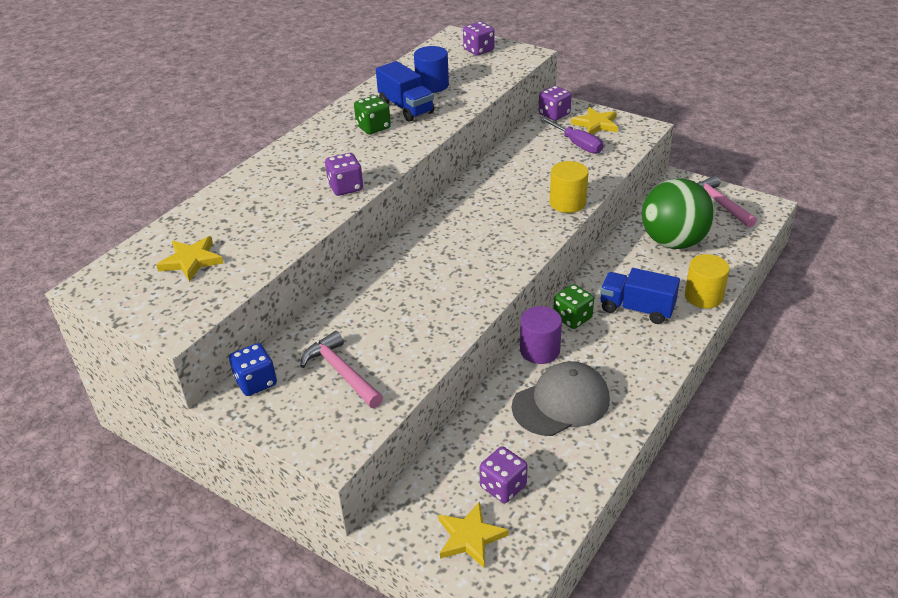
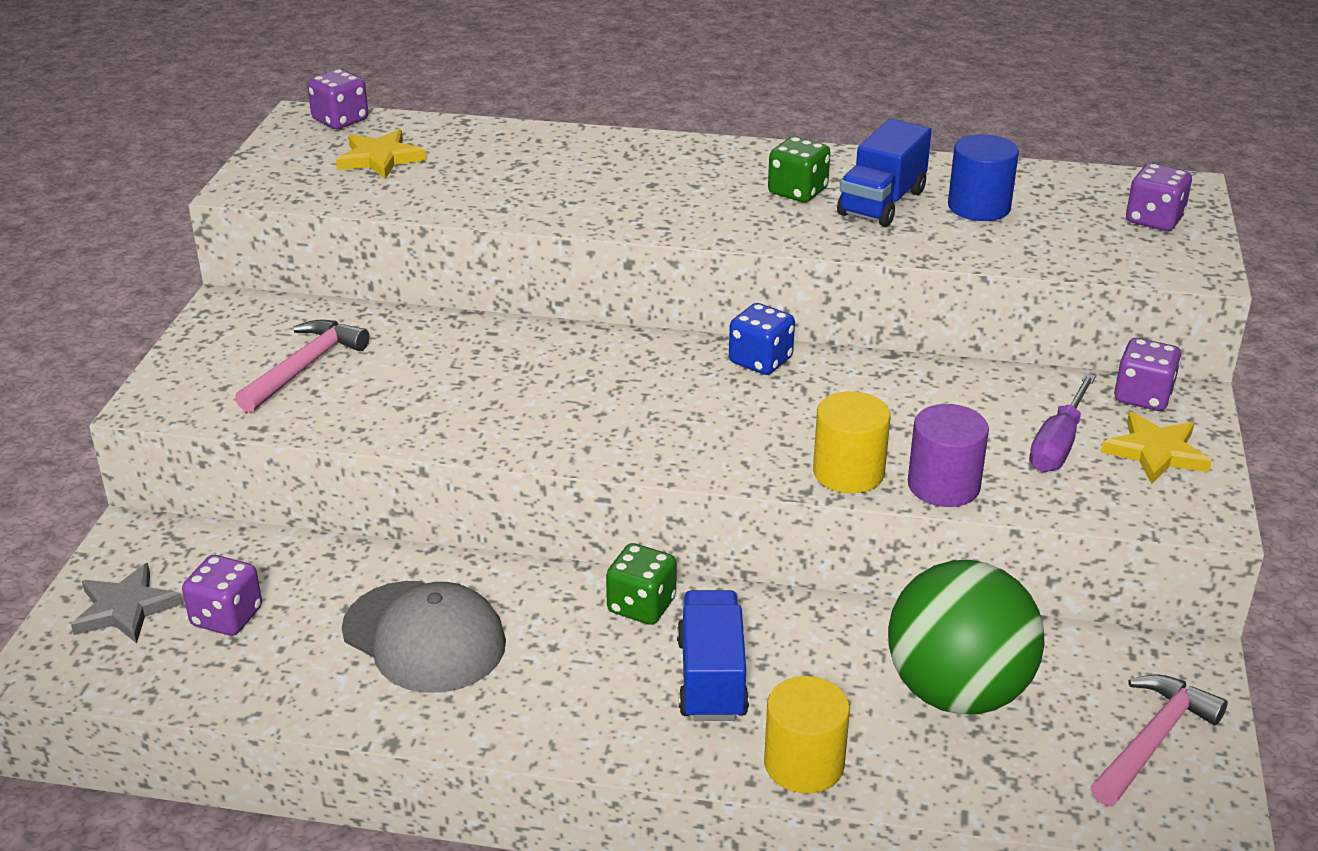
camera: 65 degrees right, 5 degrees down
blue dice [229,343,277,396] -> blue dice moved to [729,303,795,375]
purple dice [325,153,363,196] -> purple dice moved to [307,69,368,129]
yellow star [438,502,509,569] -> grey star [71,563,183,643]
purple cylinder [520,306,562,364] -> purple cylinder moved to [908,404,989,507]

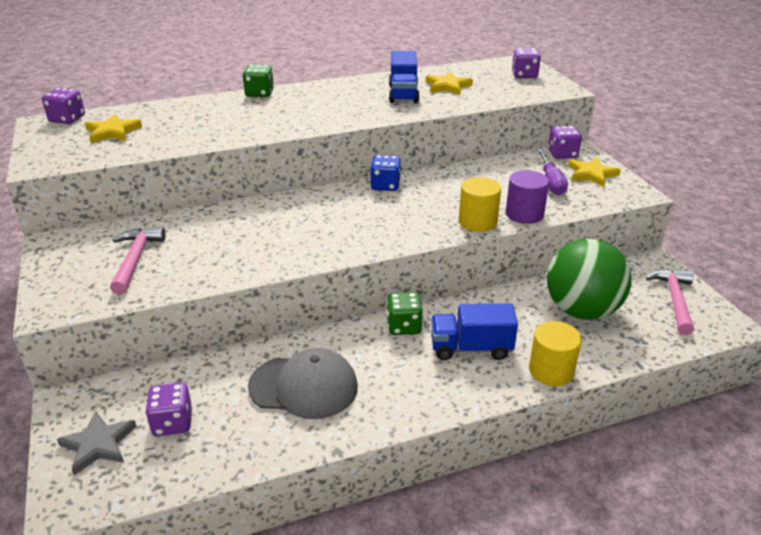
camera: 30 degrees left, 0 degrees up
blue truck [677,590,749,721] -> blue truck turned 60 degrees counterclockwise [431,304,518,360]
green dice [768,137,830,202] -> green dice moved to [243,65,274,97]
blue cylinder [948,134,1019,221] -> yellow star [426,72,473,95]

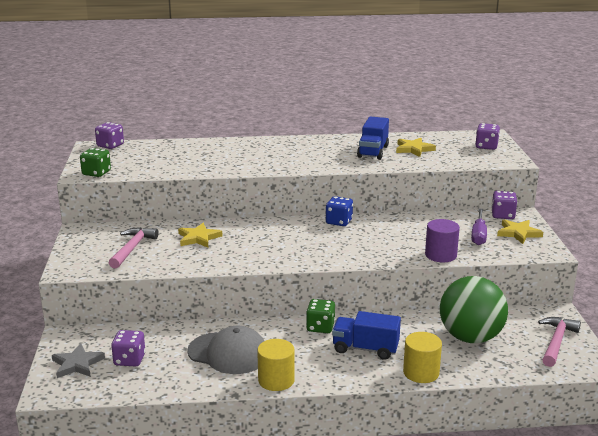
camera: 15 degrees right, 10 degrees down
yellow star [85,114,142,143] -> yellow star moved to [178,223,223,247]
green dice [243,65,274,97] -> green dice moved to [80,148,111,177]
yellow cylinder [459,177,501,232] -> yellow cylinder moved to [257,339,295,391]

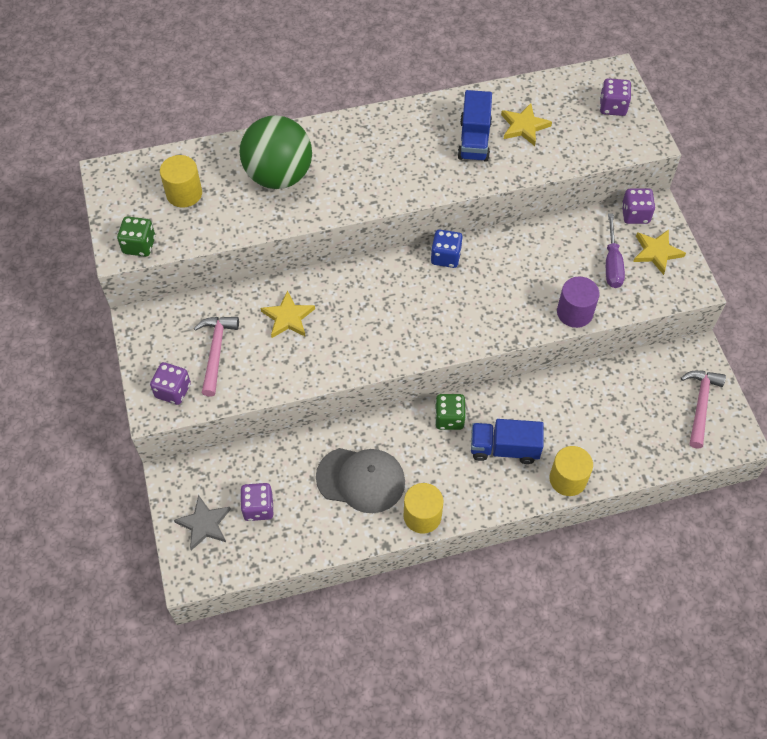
camera: 10 degrees left, 35 degrees up
purple dice [95,122,124,149] -> purple dice moved to [150,362,191,405]
green ball [440,276,508,343] -> green ball moved to [239,115,312,189]
none -> yellow cylinder [160,155,202,208]

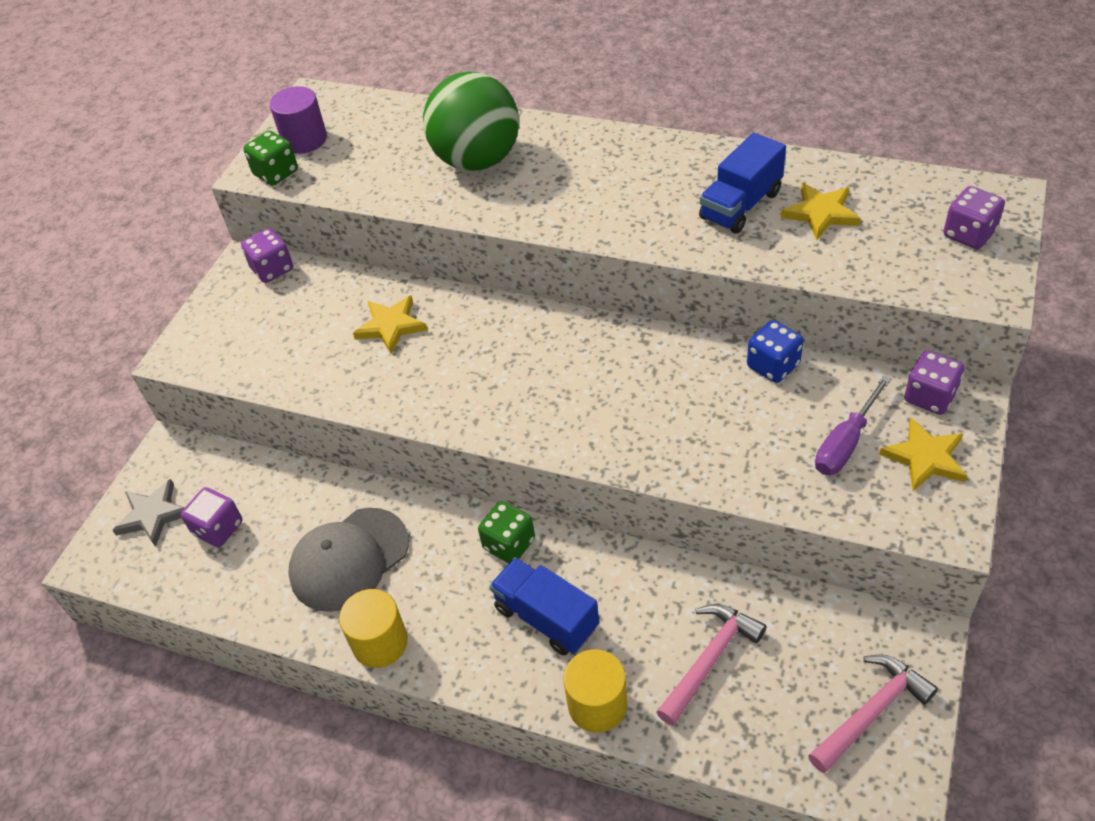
camera: 40 degrees right, 10 degrees down
purple dice [150,362,191,405] -> purple dice moved to [241,228,293,283]
yellow cylinder [160,155,202,208] -> none
pink hammer [194,317,239,397] -> pink hammer moved to [657,604,767,726]
grey cap [316,448,405,513] -> grey cap turned 90 degrees clockwise [288,508,409,612]
blue dice [431,229,463,268] -> blue dice moved to [747,320,804,383]
purple cylinder [557,277,600,328] -> purple cylinder moved to [270,86,327,154]

